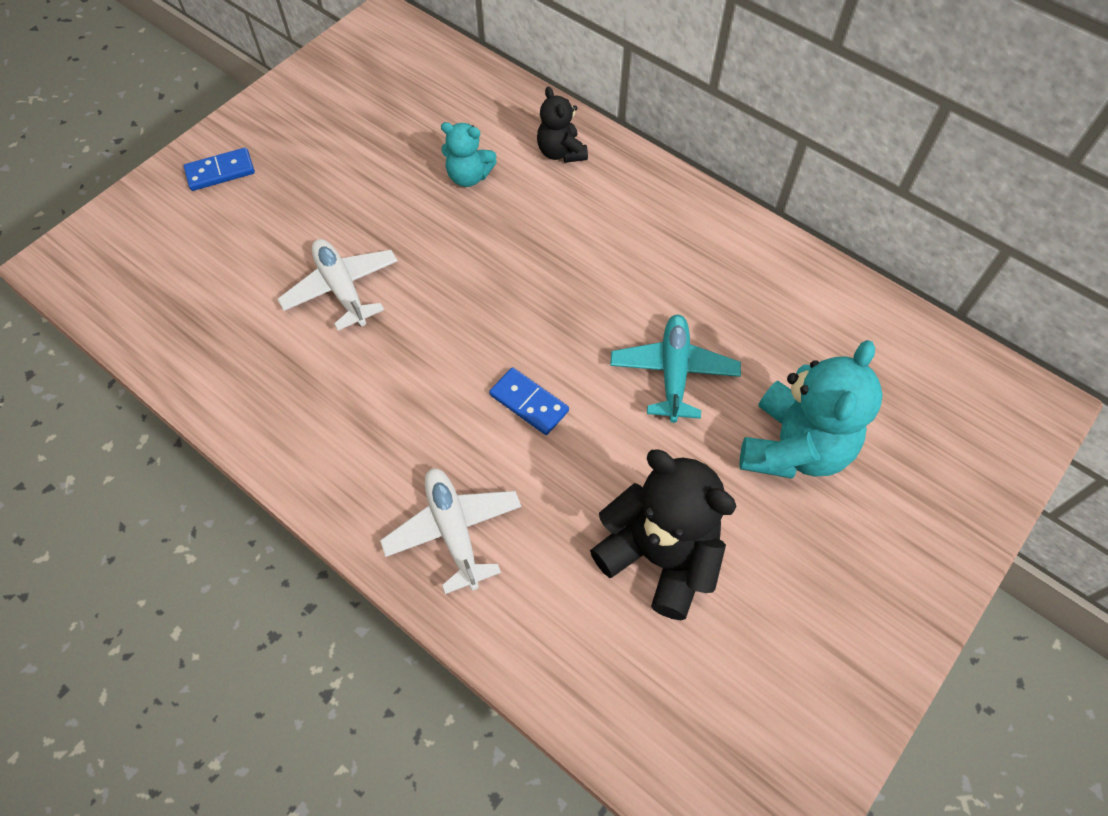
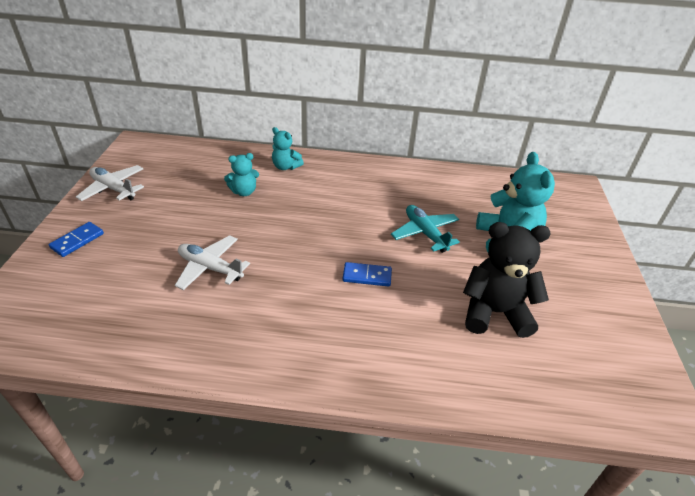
camera: 35 degrees left, 20 degrees down
white plane [380,468,522,594] -> white plane moved to [76,165,144,201]
black teddy bear [537,87,588,163] -> turquoise teddy bear [272,127,304,170]

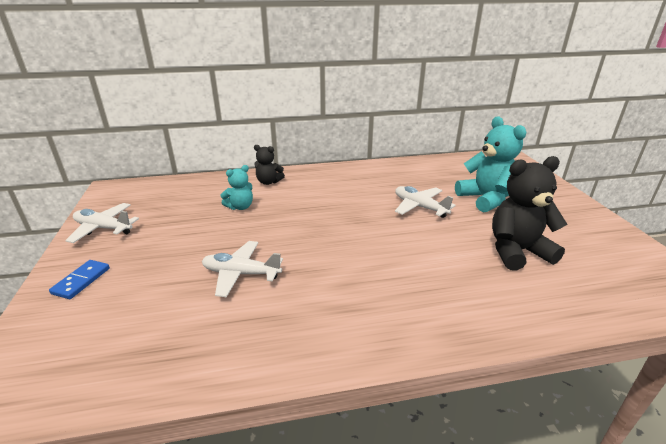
camera: 15 degrees left, 10 degrees down
turquoise teddy bear [272,127,304,170] -> black teddy bear [254,145,285,185]
blue domino [342,262,392,287] -> none
turquoise plane [391,205,460,253] -> white plane [395,186,456,218]

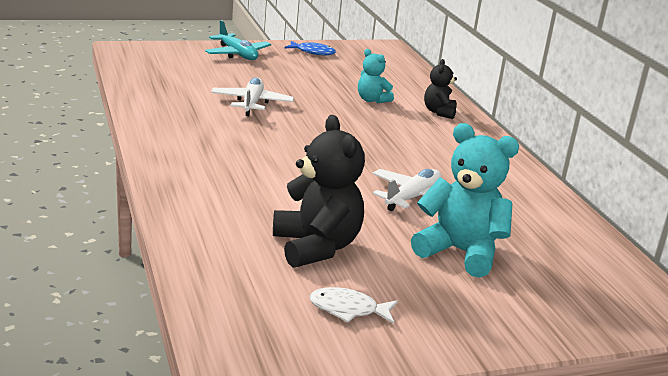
camera: 80 degrees right, 5 degrees down
blue domino [49,260,110,299] -> turquoise plane [205,20,271,60]
white plane [65,203,139,243] -> blue fish [285,41,336,55]
turquoise teddy bear [455,116,527,213] -> turquoise teddy bear turned 120 degrees counterclockwise [411,123,519,278]
none -> white fish [310,287,398,324]

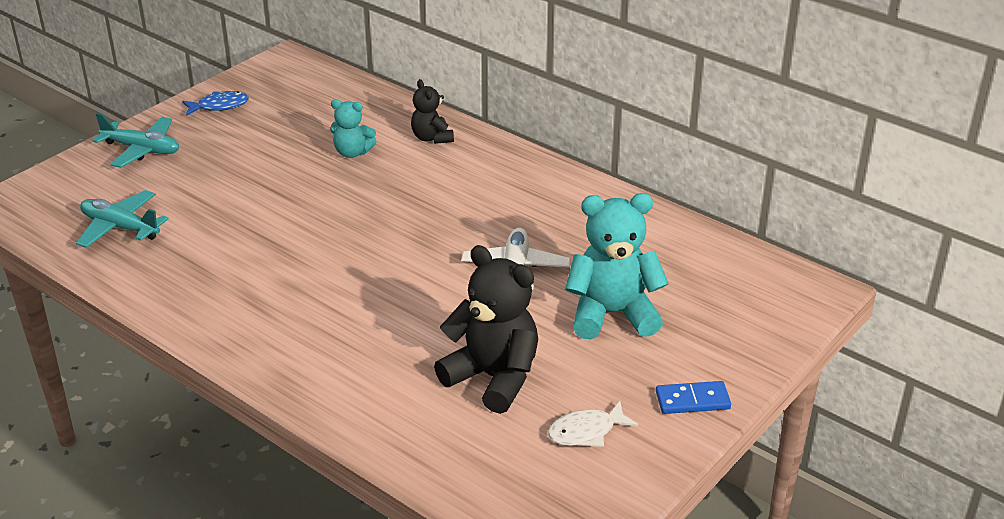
camera: 30 degrees left, 10 degrees up
white plane [211,77,294,116] -> none
none -> turquoise plane [76,190,168,248]
none -> blue domino [656,381,731,414]

